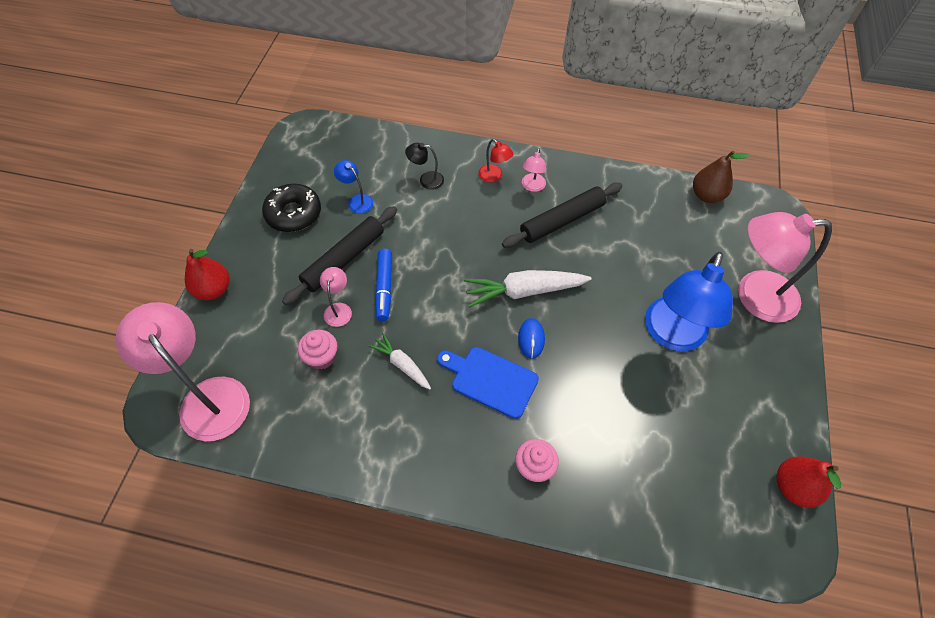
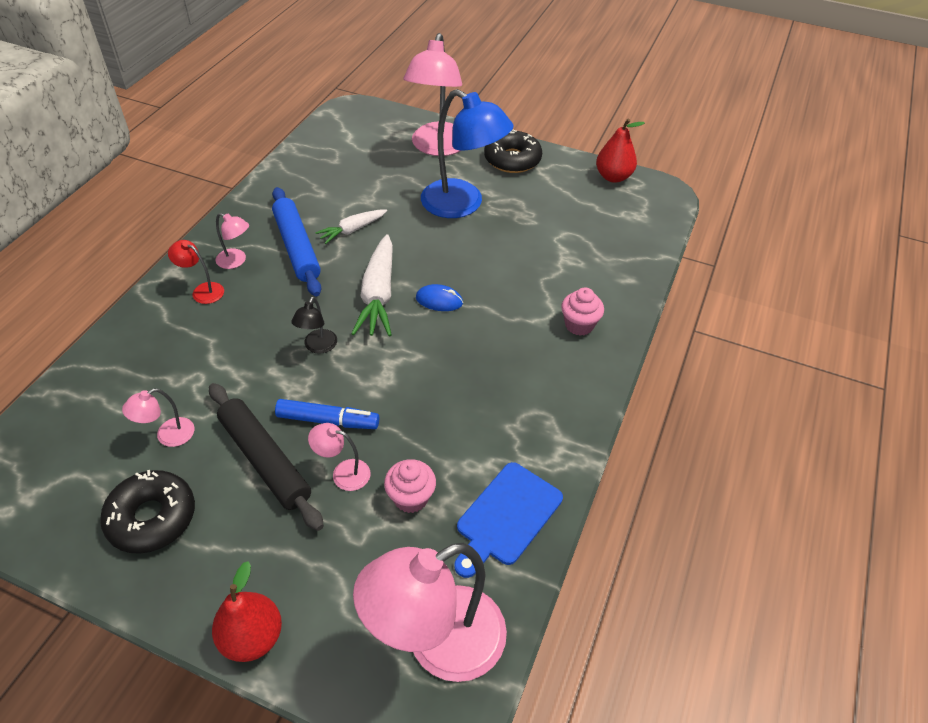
camera: 80 degrees left, 10 degrees down
blue lamp [334,160,373,213] -> pink lamp [122,388,194,447]
white carrot [369,333,431,390] -> white carrot moved to [315,210,387,244]
black lamp [405,143,444,190] -> black lamp moved to [291,297,337,354]
blue cutting board [437,347,539,419] -> blue cutting board moved to [454,462,563,578]
red lamp [478,139,513,183] -> red lamp turned 120 degrees counterclockwise [168,240,224,304]
black rolling pin [502,182,622,248] -> blue rolling pin [272,187,321,297]
brown pear [693,151,750,203] -> none
none -> black donut [484,130,542,173]

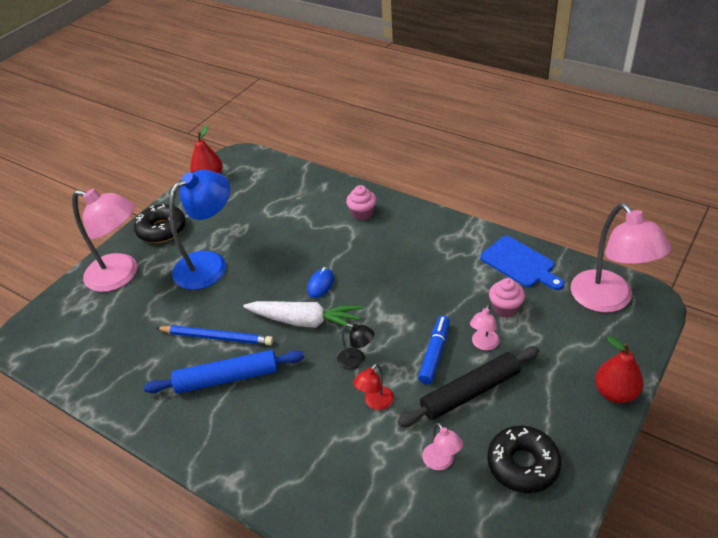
camera: 75 degrees left, 5 degrees down
red lamp [168,240,224,304] -> red lamp moved to [353,363,394,410]
pink lamp [216,213,249,269] -> none
white carrot [315,210,387,244] -> blue pencil [156,325,273,345]

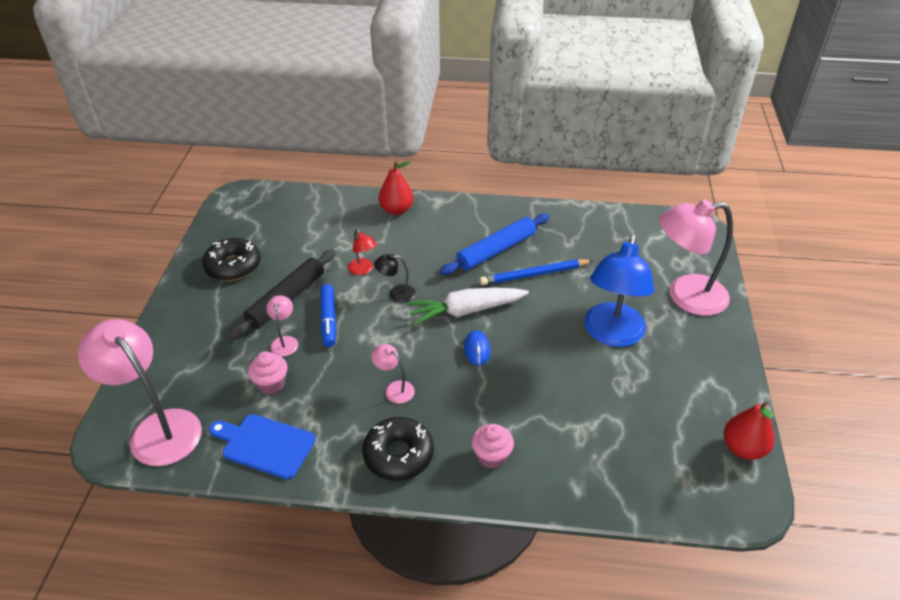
camera: 150 degrees right, 0 degrees up
black donut [134,204,186,243] -> black donut moved to [362,417,434,481]
red lamp [353,363,394,410] -> red lamp turned 135 degrees clockwise [348,229,377,275]
pink lamp [422,422,463,470] -> pink lamp moved to [371,344,415,403]
red pear [595,336,643,403] -> red pear moved to [379,161,414,215]

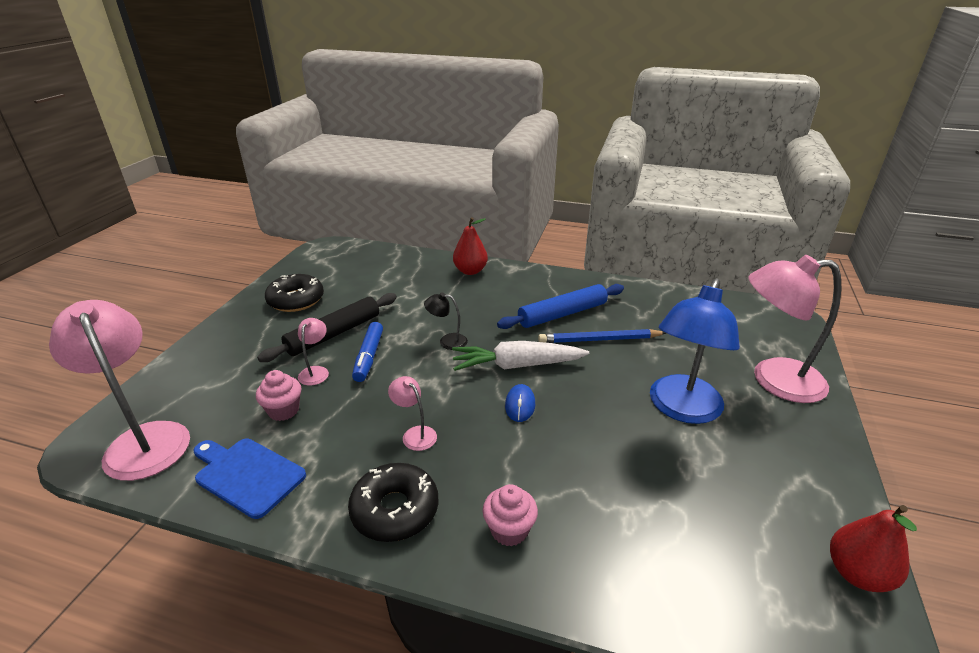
camera: 10 degrees right, 10 degrees down
red lamp [348,229,377,275] -> none

